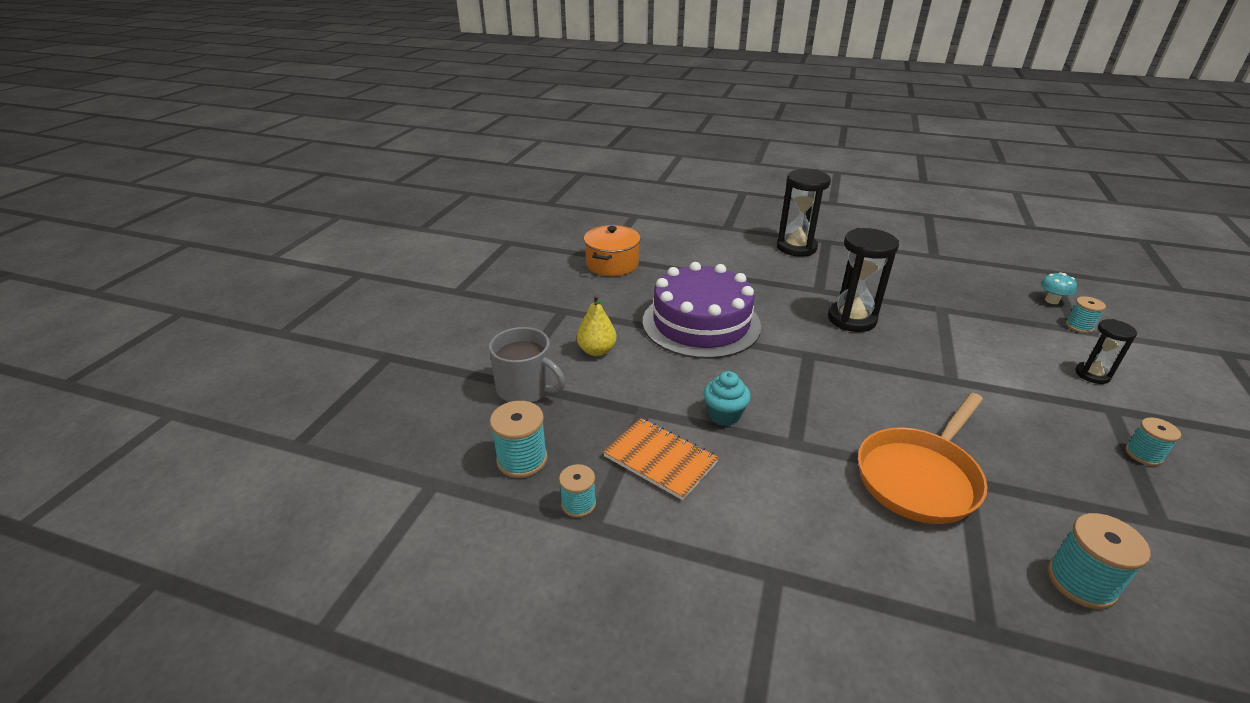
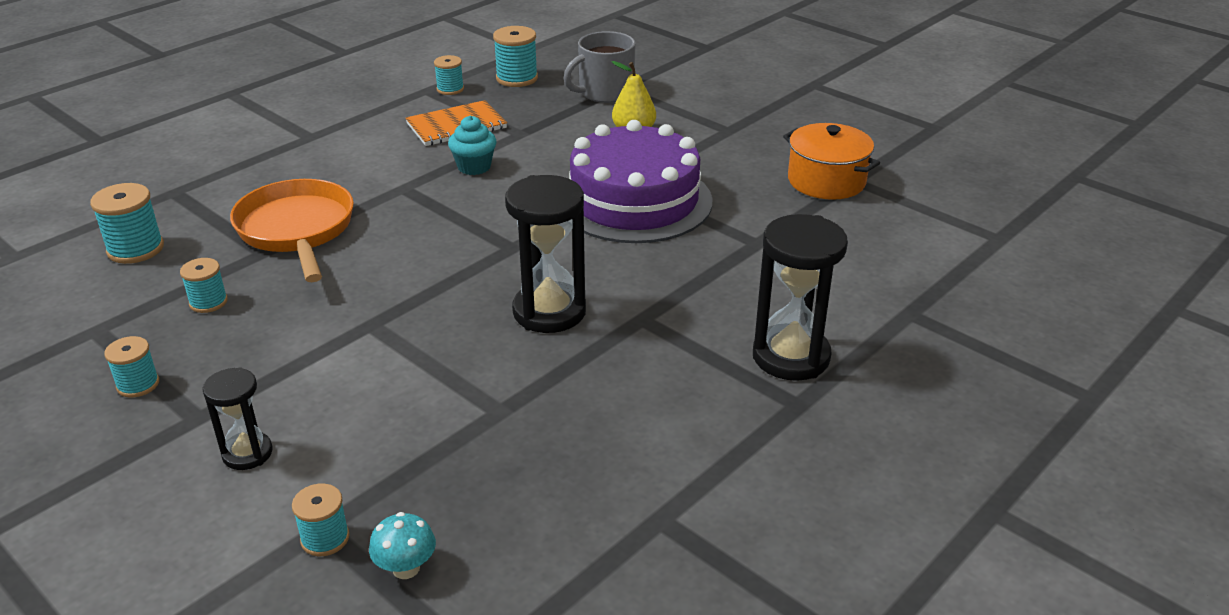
camera: 115 degrees right, 0 degrees up
none -> turquoise spool [180,258,228,313]

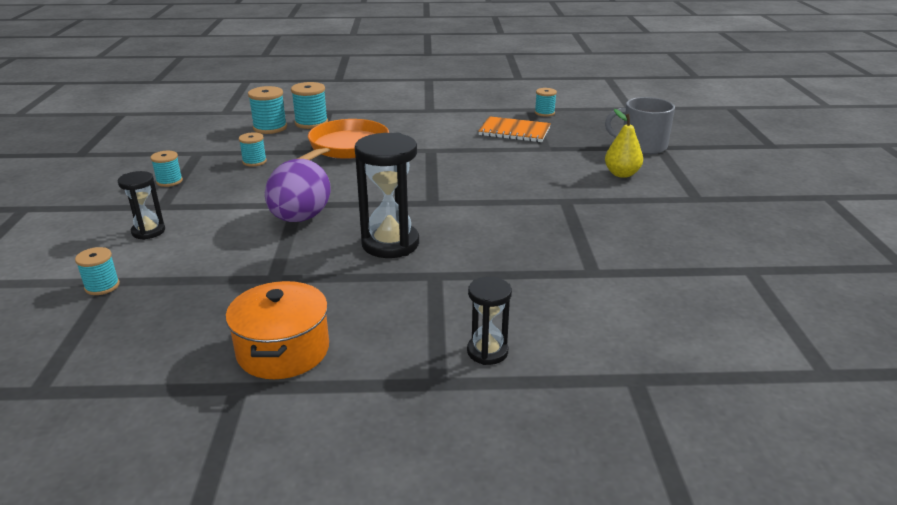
camera: 45 degrees right, 5 degrees down
turquoise mushroom [369,512,436,579] -> none
turquoise cupcake [448,116,496,175] -> none
turquoise spool [493,26,538,87] -> turquoise spool moved to [291,82,328,129]
purple cake [569,120,713,243] -> none
black hourglass [753,214,848,381] -> black hourglass [467,277,512,365], size x0.57
orange pot [783,123,880,200] -> orange pot moved to [226,281,329,379]
none -> purple egg [265,159,331,222]

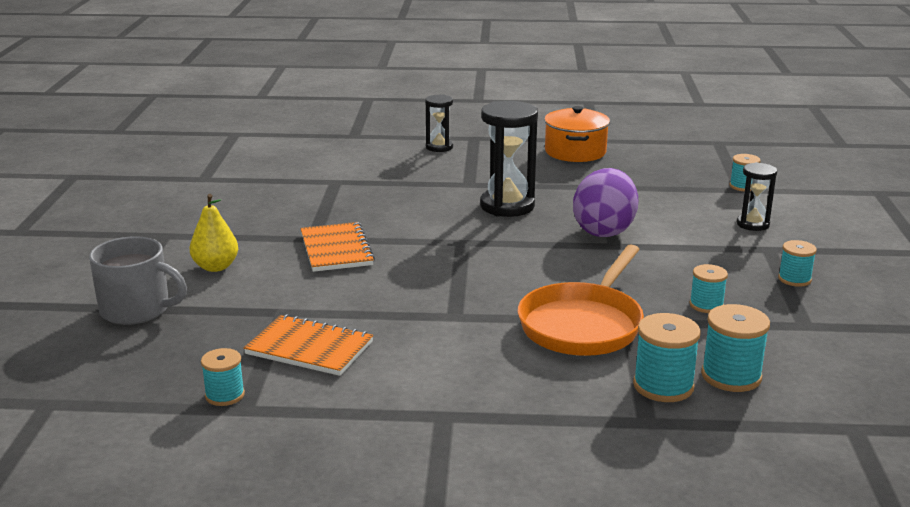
camera: 175 degrees left, 5 degrees down
none -> orange notebook [300,222,375,272]

